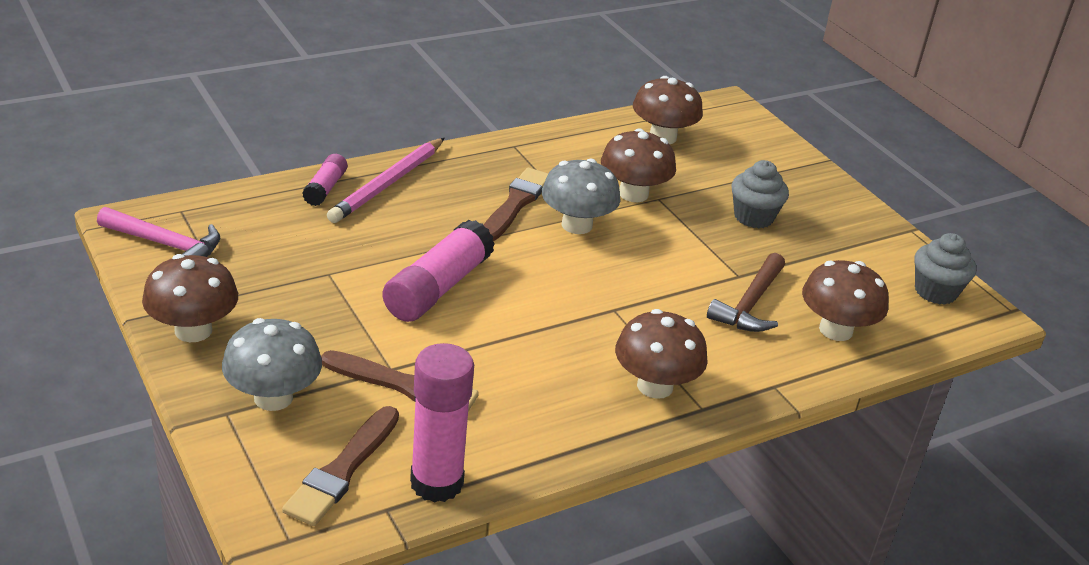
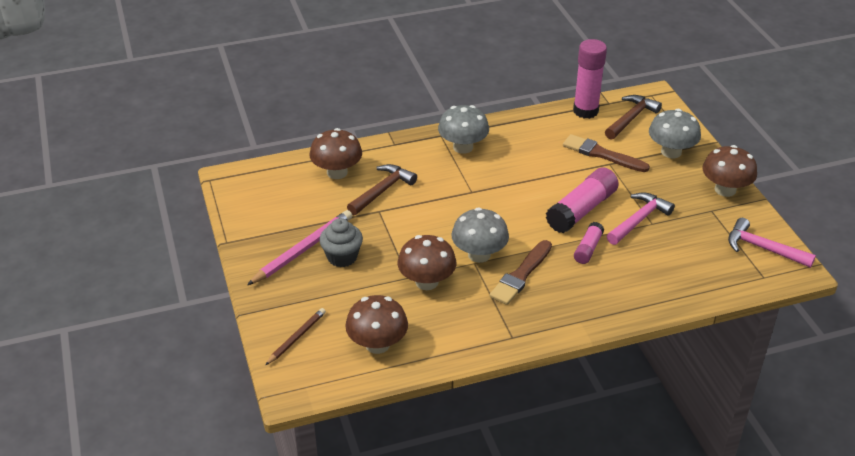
camera: 165 degrees left, 5 degrees up
brown brush [282,406,399,526] -> brown hammer [605,95,662,139]
pink glue stick [302,154,347,206] -> pink glue stick moved to [574,222,604,264]
pink pencil [327,138,444,223] -> pink pencil moved to [247,210,352,285]
brown mushroom [615,309,708,399] -> grey mushroom [438,105,489,154]
grey cupcake [914,233,976,305] -> none
none -> brown pencil [266,308,326,365]
none -> pink hammer [607,192,675,245]

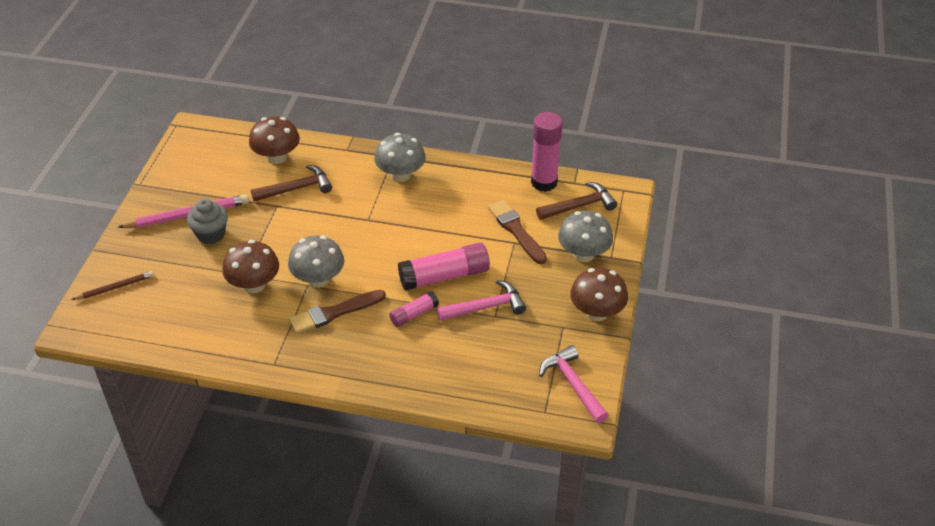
camera: 30 degrees right, 5 degrees up
brown mushroom [345,295,408,354] -> none

